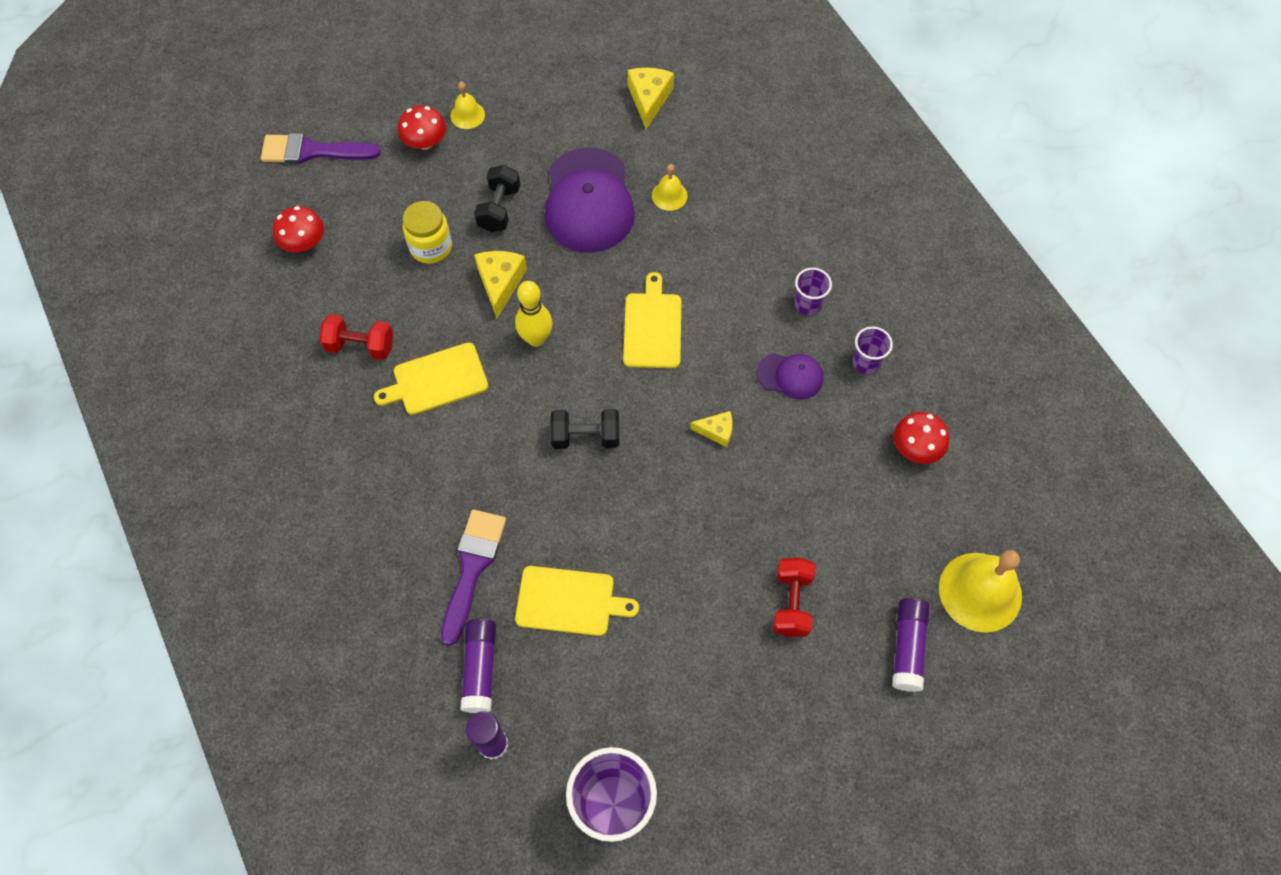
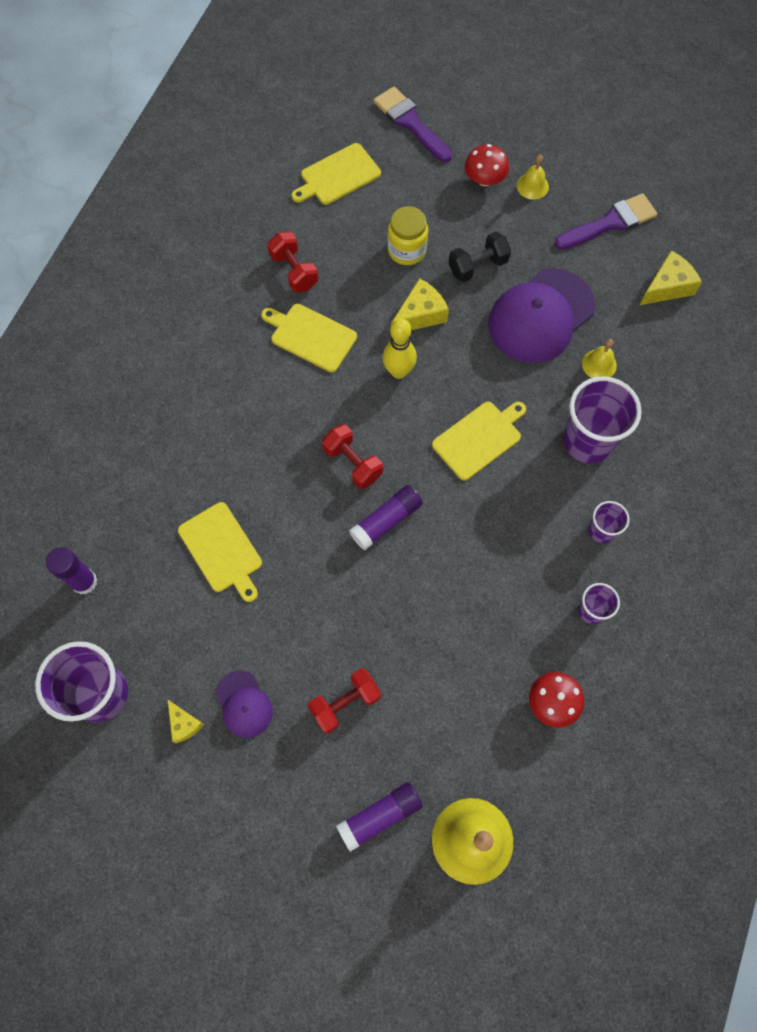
camera: 50 degrees right, 5 degrees up
red mushroom [272,206,324,252] -> yellow cutting board [292,143,381,205]
purple brush [441,510,506,646] -> purple brush moved to [554,193,657,250]
purple glue stick [460,619,496,713] -> purple glue stick moved to [349,485,423,550]
black dumbbell [550,409,619,449] -> red dumbbell [322,424,383,489]
yellow cheese [690,411,733,447] -> yellow cheese moved to [168,700,204,743]
purple cap [757,353,823,400] -> purple cap moved to [215,670,273,738]
none -> purple cup [563,377,642,463]

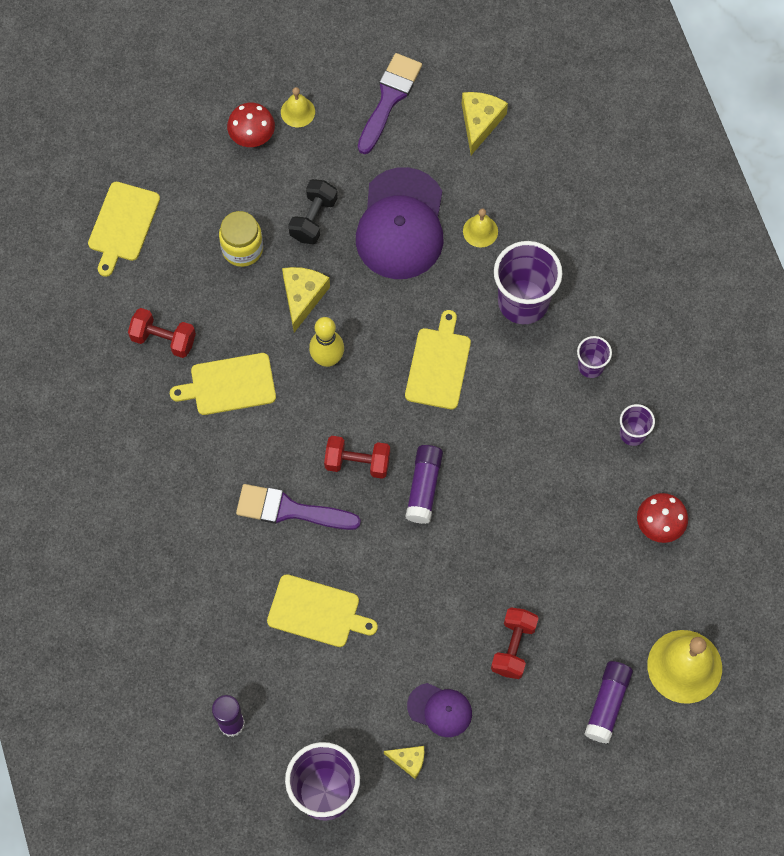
camera: 40 degrees left, 0 degrees up
purple brush [374,87,452,162] -> purple brush moved to [236,484,361,530]

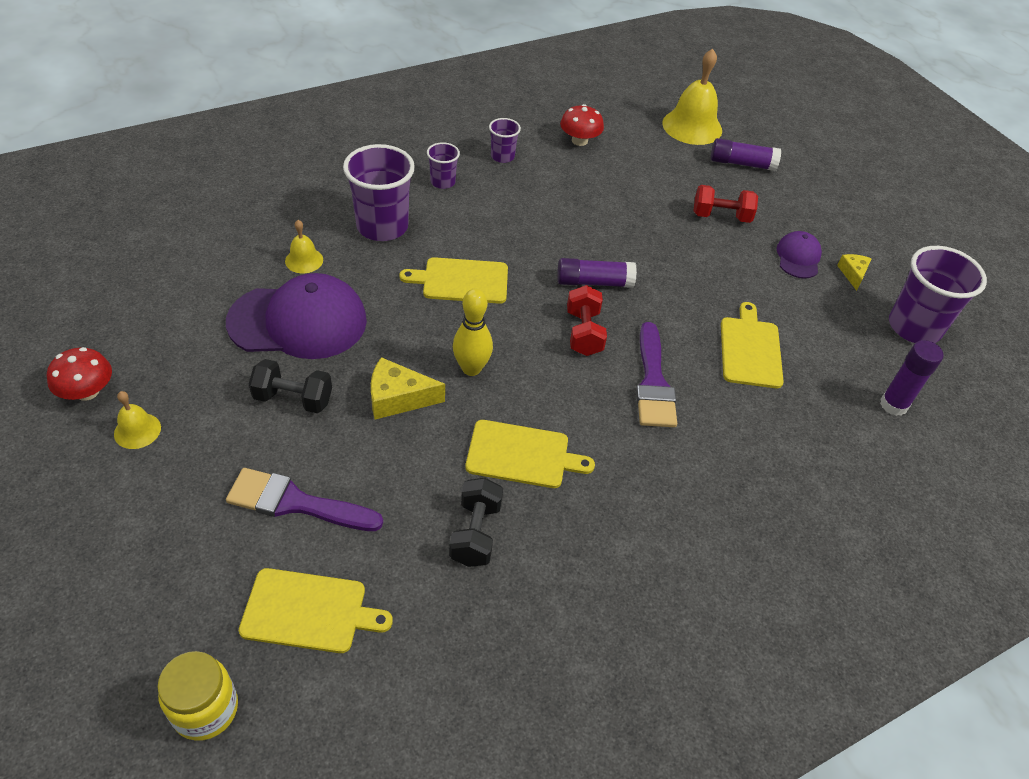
camera: 105 degrees left, 20 degrees down
red dumbbell [128,308,196,358] -> black dumbbell [449,477,503,567]
yellow cutting board [170,353,276,415] -> yellow cutting board turned 60 degrees counterclockwise [465,420,595,488]
yellow jar [219,211,263,267] -> yellow jar moved to [157,651,238,741]
red mushroom [227,103,275,147] -> red mushroom moved to [47,347,112,401]
purple brush [358,53,422,154] -> purple brush moved to [226,468,383,531]
yellow cheese [462,92,508,155] -> none

